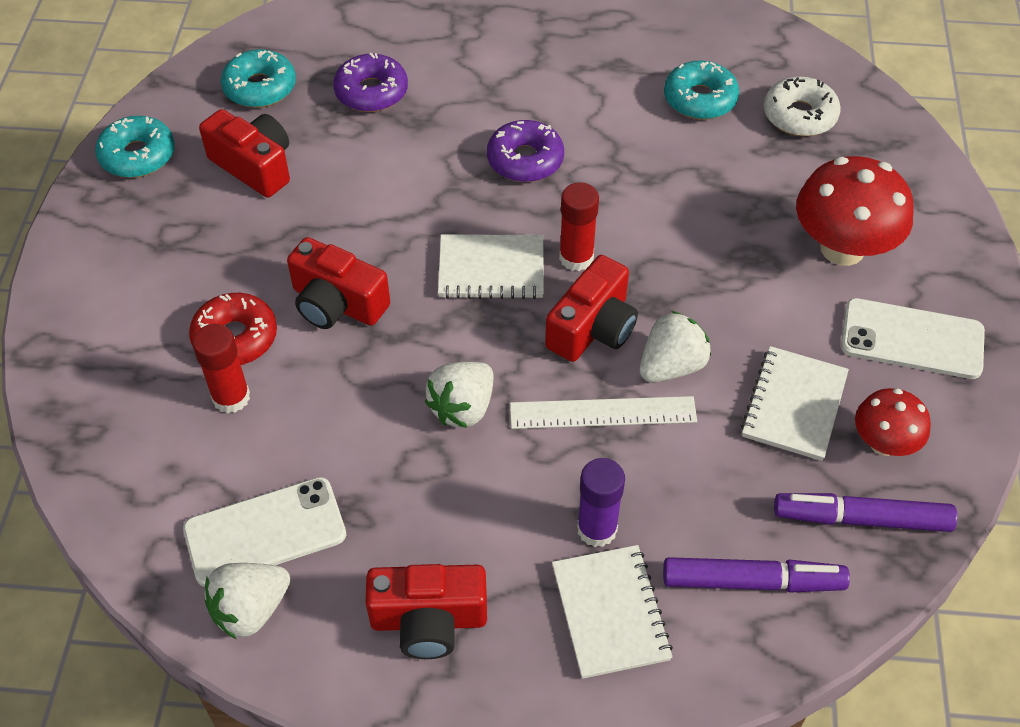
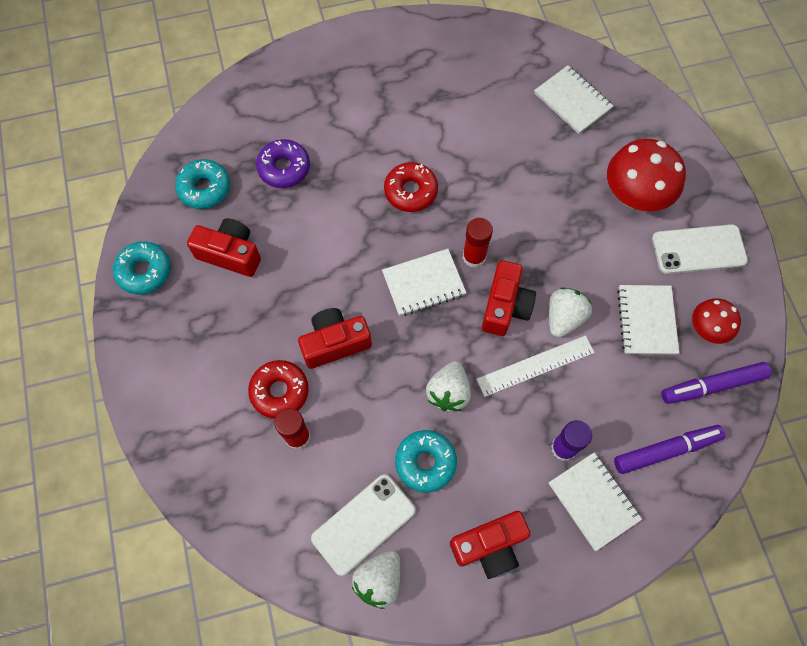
camera: 20 degrees left, 15 degrees up
red camera [287,237,390,329] -> red camera turned 150 degrees clockwise [298,308,372,369]
purple donut [487,120,564,182] -> red donut [384,162,438,212]
turquoise donut [664,60,739,120] -> turquoise donut moved to [395,430,457,493]
white donut [764,76,840,136] -> white notebook [534,65,613,134]

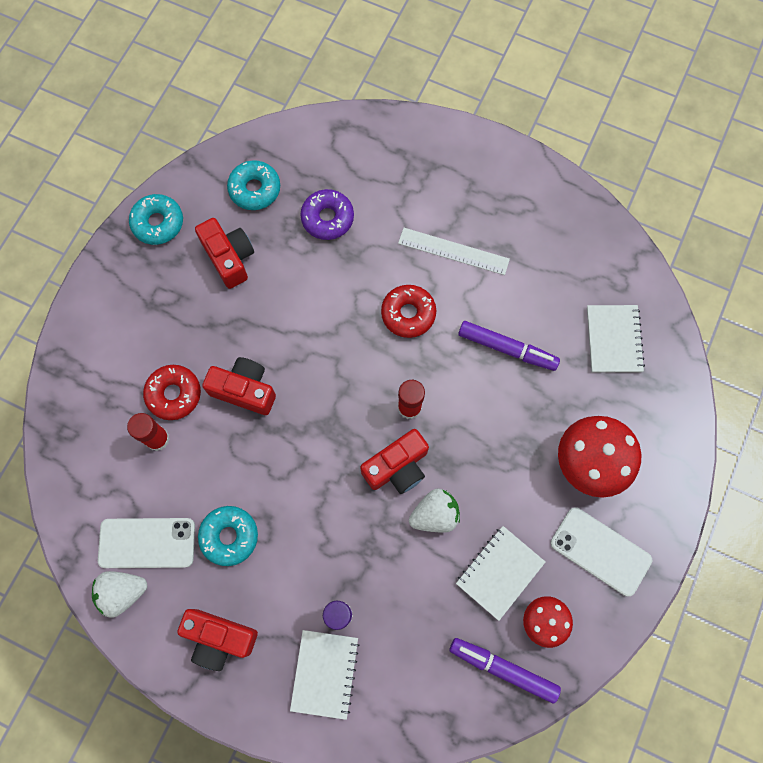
camera: 40 degrees right, 5 degrees up
white notebook [382,249,466,316] -> none
white strawberry [426,361,471,411] -> none
white ruler [476,335,595,397] -> white ruler moved to [398,228,510,275]
purple marker [614,425,725,474] -> purple marker moved to [458,321,560,371]

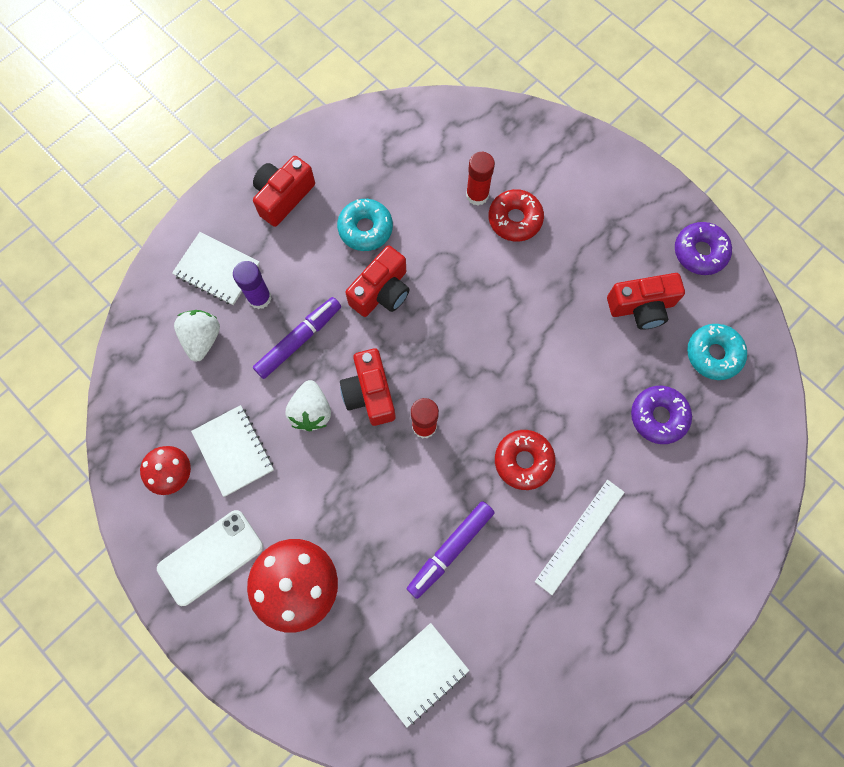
camera: 110 degrees right, 0 degrees up
white strawberry [92,571,147,618] -> white strawberry moved to [174,310,220,362]
white phone [98,518,195,568] -> none
turquoise donut [129,194,183,245] -> purple donut [675,222,732,275]
red camera [202,357,276,415] -> red camera moved to [345,245,410,317]
purple marker [450,638,561,704] -> purple marker moved to [253,297,341,379]
white notebook [587,305,645,373] -> white notebook turned 60 degrees counterclockwise [369,623,469,727]

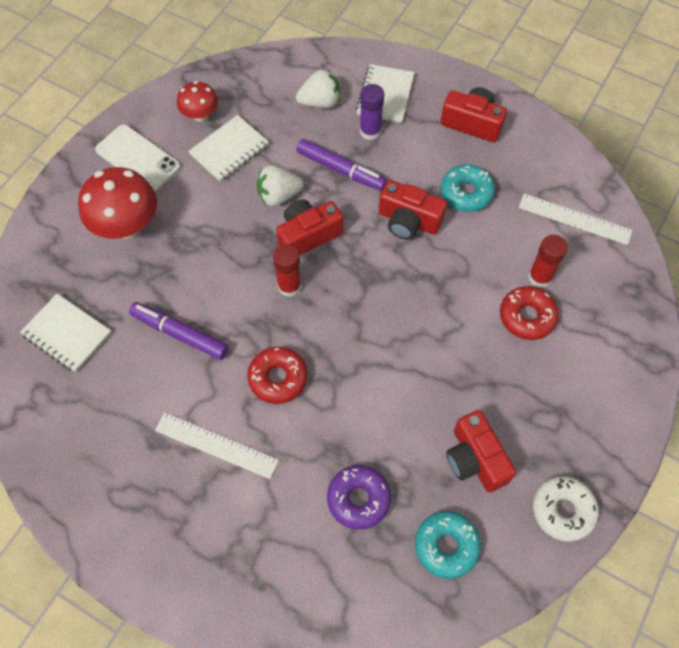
camera: 75 degrees right, 10 degrees down
purple donut [675,222,732,275] -> white donut [533,476,599,542]
none -> white ruler [518,193,632,245]

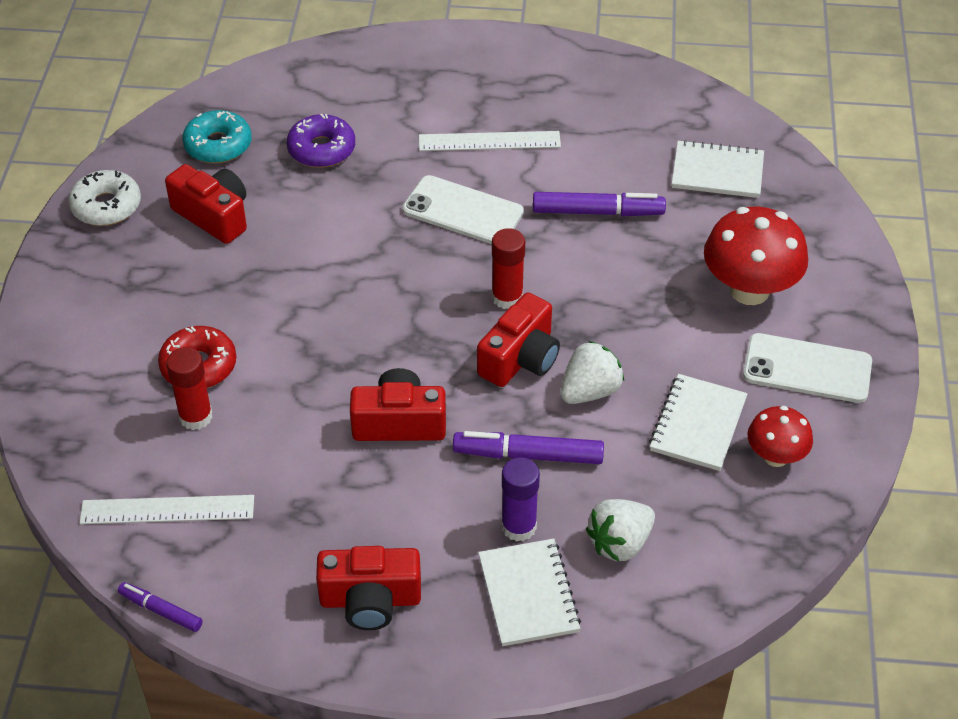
camera: 155 degrees right, 15 degrees down
red donut [247,347,307,404] -> white phone [402,175,524,244]
turquoise donut [441,164,495,212] -> none
none -> purple marker [118,582,203,632]

